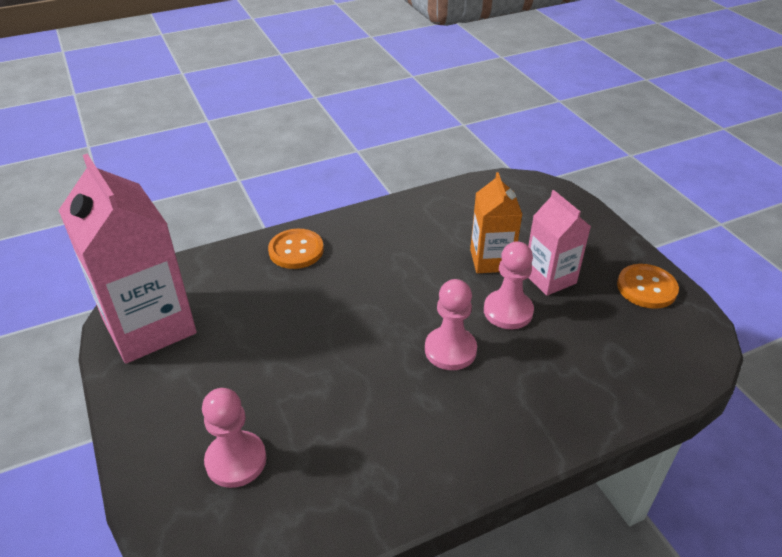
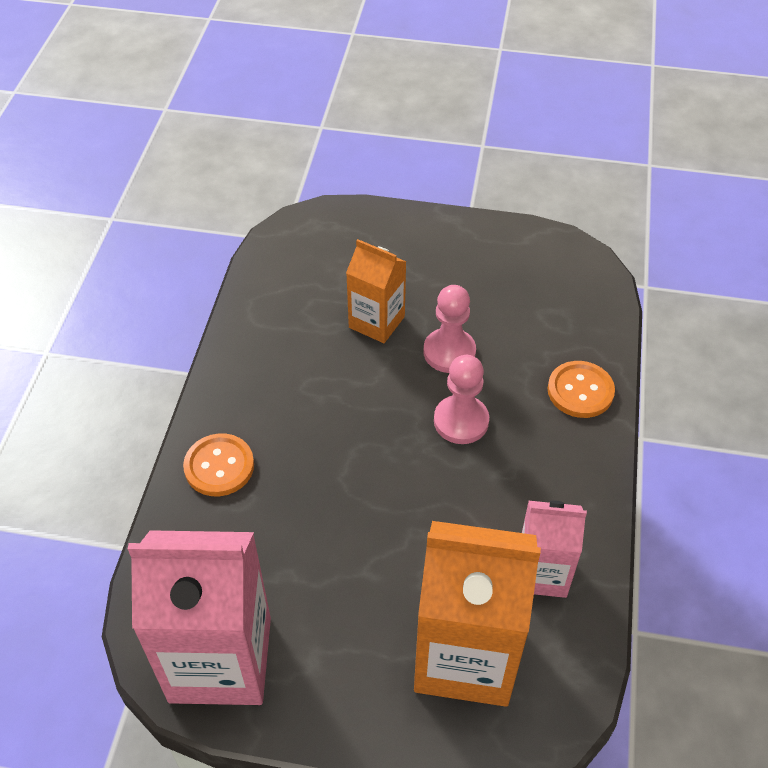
camera: 55 degrees left, 10 degrees up
pink pawn [202,388,266,488] -> orange carton [414,521,541,707]
pink carton [528,190,591,296] -> pink carton moved to [522,500,587,598]
orange button [617,264,679,309] -> orange button moved to [548,361,615,418]

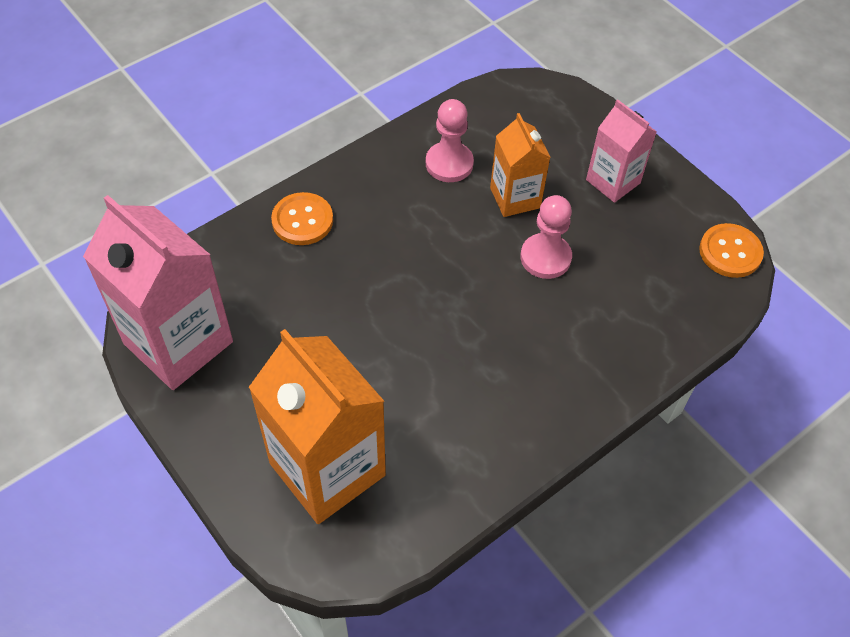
camera: 40 degrees right, 5 degrees up
pink pawn [434,355,489,444] -> pink pawn moved to [426,99,474,182]
pink carton [522,500,587,598] -> pink carton moved to [586,99,657,203]
orange button [548,361,615,418] -> orange button moved to [699,223,764,278]

